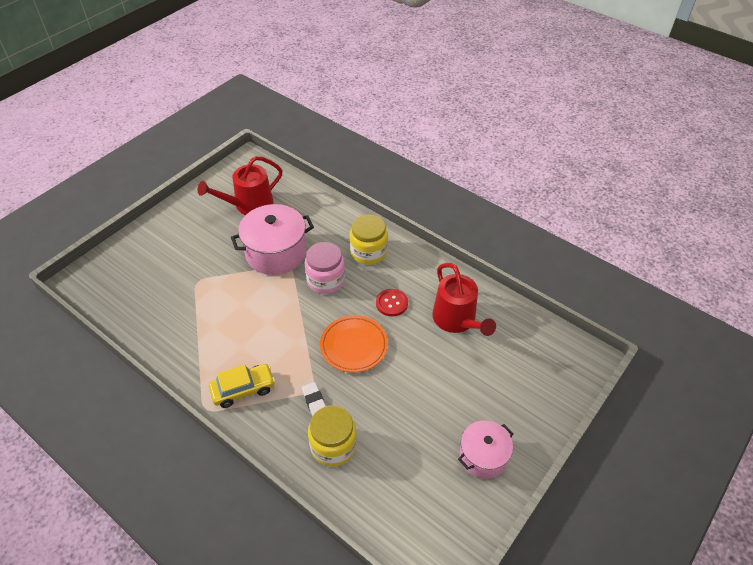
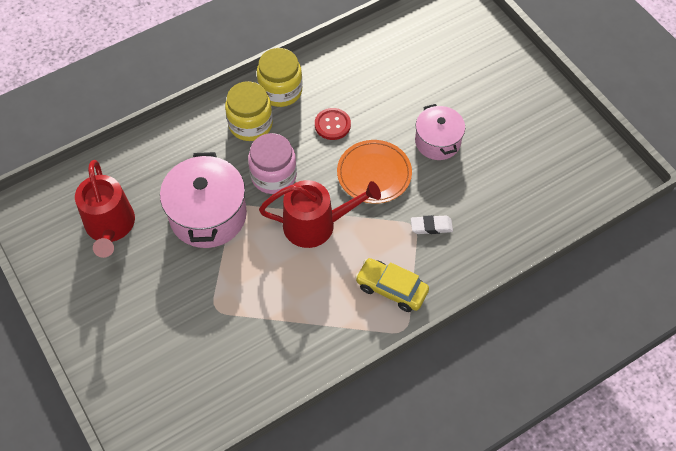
camera: 70 degrees left, 10 degrees up
yellow car [208,364,275,408] -> yellow car turned 60 degrees counterclockwise [355,258,429,312]
yellow jar [308,406,357,467] -> yellow jar moved to [257,48,302,107]
red watering can [432,263,496,336] -> red watering can moved to [259,180,381,248]
pink pot [458,421,514,479] -> pink pot moved to [415,104,465,160]

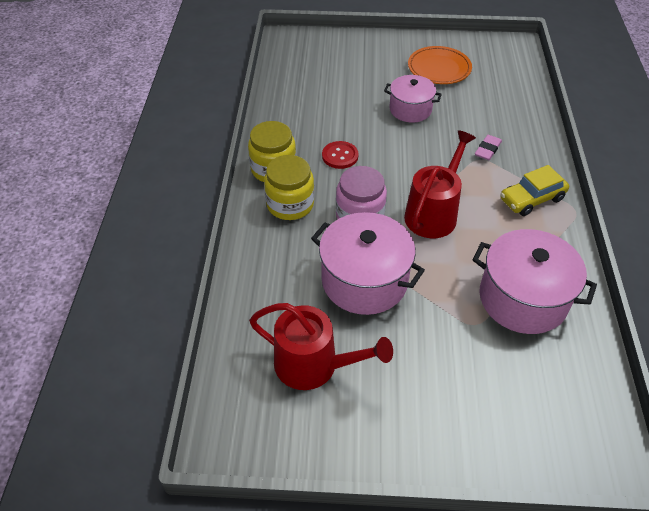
camera: 55 degrees left, 10 degrees down
orange plate [337,140,412,204] -> orange plate moved to [408,46,472,84]
white eraser [411,215,453,234] -> pink eraser [475,135,502,160]
none -> pink pot [473,229,597,334]

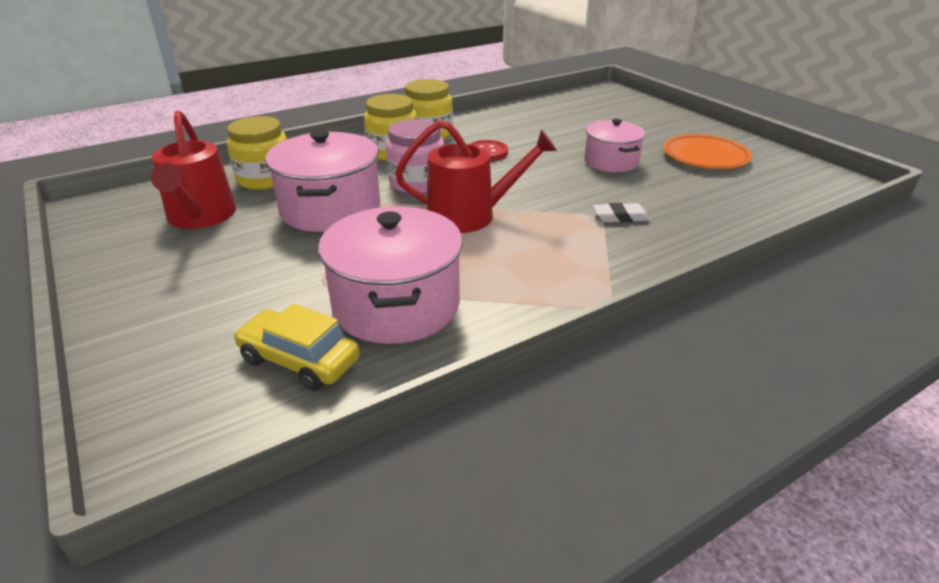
camera: 55 degrees right, 15 degrees down
pink eraser [475,135,502,160] -> white eraser [593,203,650,222]
yellow car [500,165,569,216] -> yellow car moved to [233,304,360,391]
none -> yellow jar [227,116,287,190]

